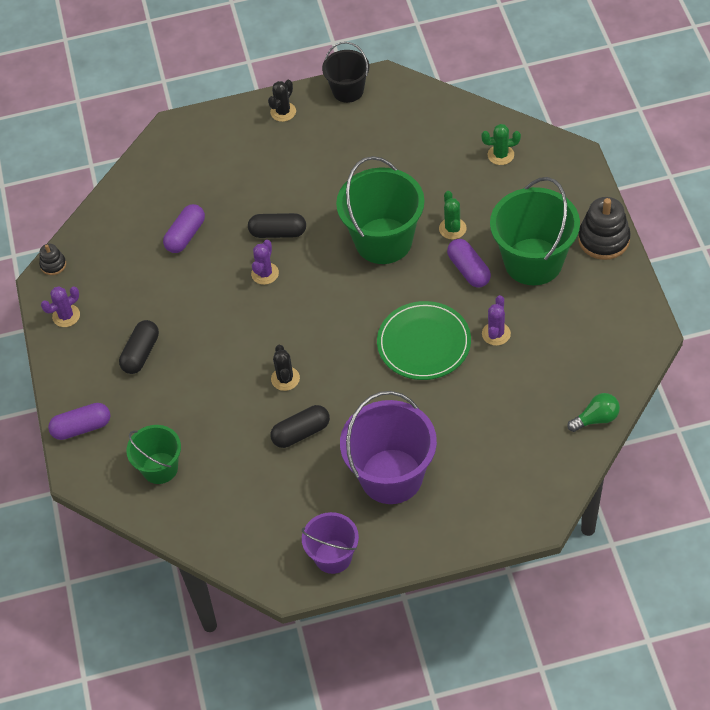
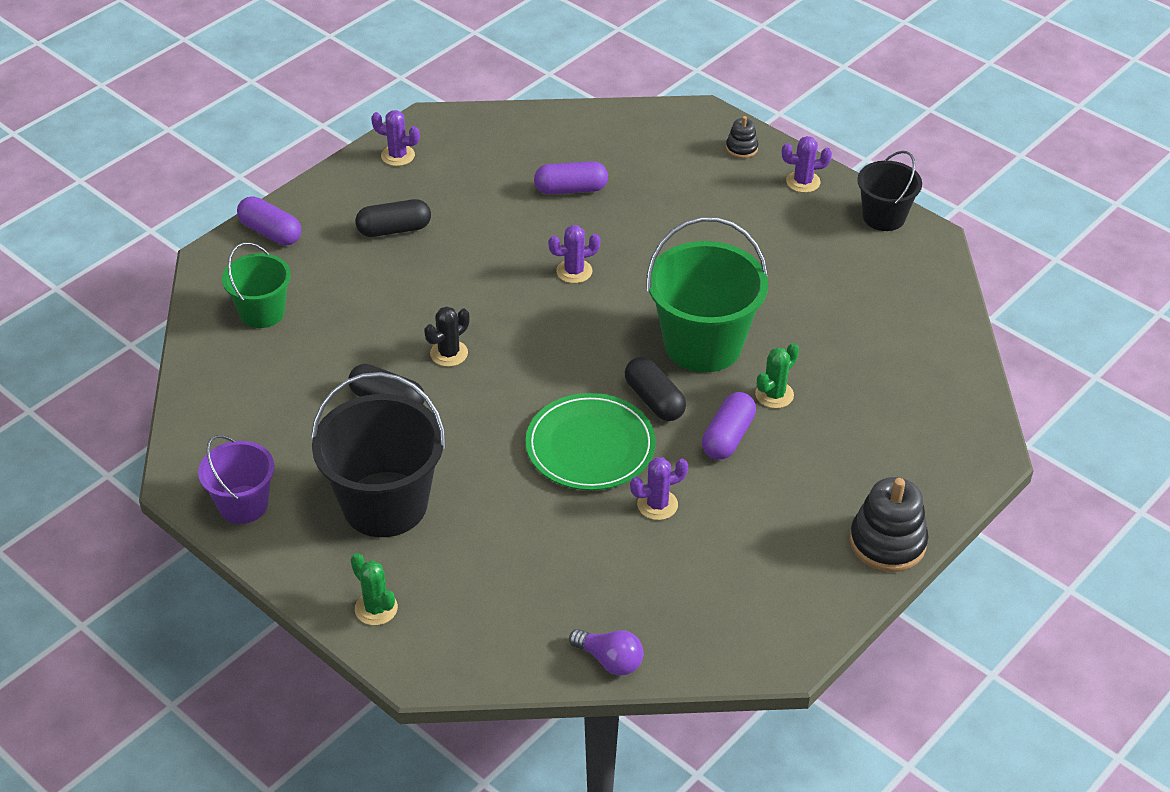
camera: 50 degrees right, 10 degrees down
black stacking toy [39,244,66,275] -> black stacking toy moved to [726,116,758,158]
black capsule [248,213,306,238] -> black capsule moved to [625,357,686,421]
black cactus [268,80,296,122] -> purple cactus [782,136,832,193]
purple bucket [340,391,437,504] -> black bucket [311,372,446,537]
green cactus [481,124,521,165] -> green cactus moved to [350,553,398,625]
green bucket [490,177,580,286] -> none
green light bulb [567,393,620,432] -> purple light bulb [569,629,643,675]

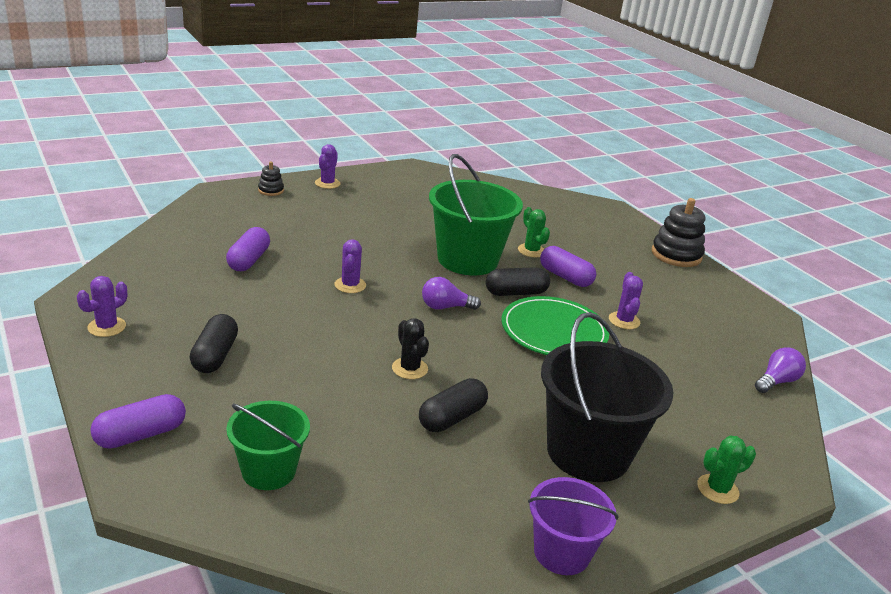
camera: 75 degrees left, 15 degrees down
black bucket [857,151,922,231] -> none
none -> purple light bulb [422,277,481,310]

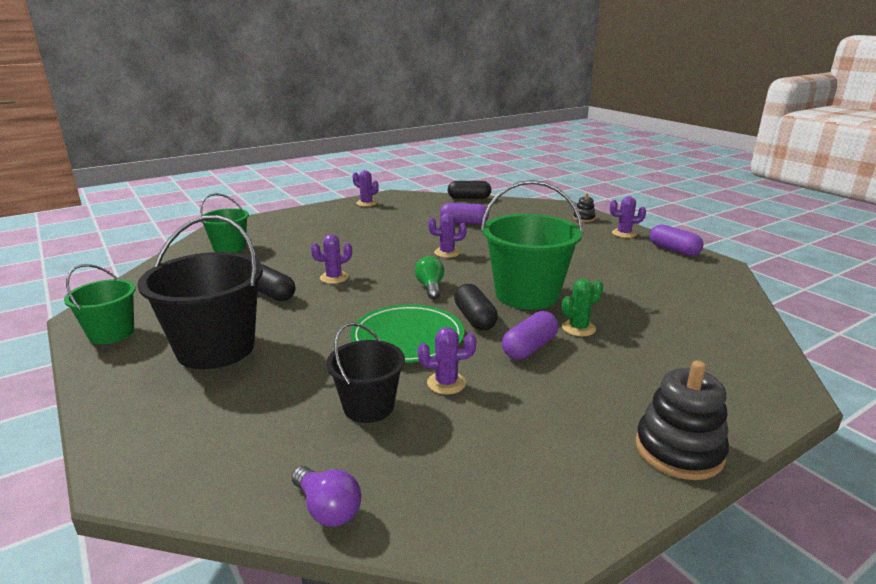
camera: 90 degrees right, 5 degrees down
purple capsule [90,394,186,449] -> purple capsule moved to [650,224,704,256]
black capsule [190,314,238,373] -> black capsule moved to [448,181,491,199]
black cactus [392,318,429,379] -> purple cactus [311,234,352,284]
purple light bulb [422,277,481,310] -> green light bulb [415,256,444,299]
purple bucket [528,477,619,575] -> green bucket [64,264,136,344]
green cactus [697,436,756,504] -> none
none -> black bucket [326,322,405,423]

